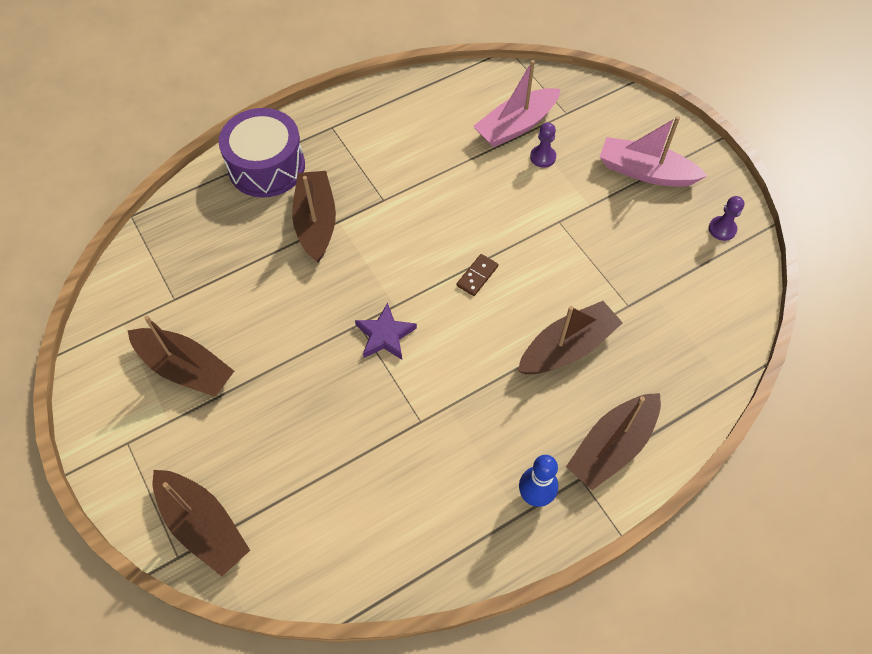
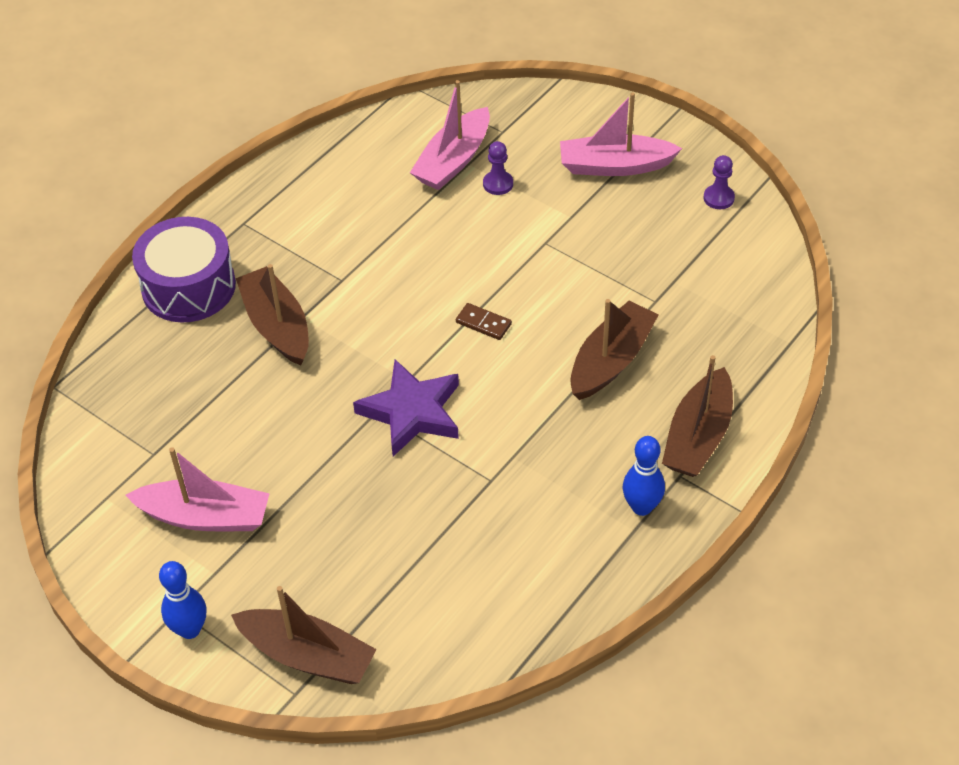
camera: 20 degrees left, 10 degrees down
brown boat [128,316,234,397] -> pink boat [126,447,270,531]
purple star [355,303,417,360] -> purple star [353,359,459,457], size x1.53
brown domino [457,254,498,296] -> brown domino turned 75 degrees counterclockwise [456,303,512,340]
none -> blue bowling pin [159,561,207,639]

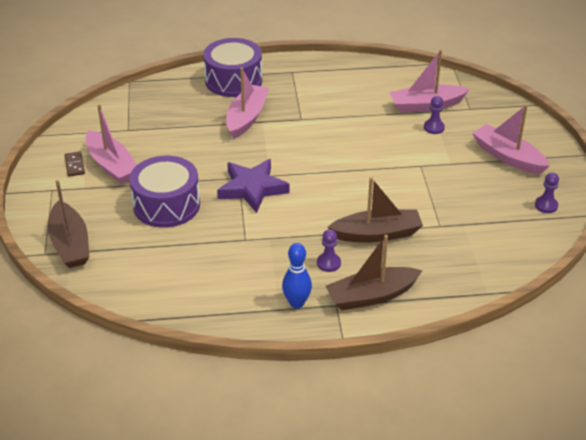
camera: 45 degrees right, 10 degrees down
blue bowling pin [159,561,207,639] -> none
brown boat [236,264,309,366] -> pink boat [226,67,269,139]
brown domino [456,303,512,340] -> brown domino moved to [65,151,85,177]
none -> purple drum [129,156,200,228]
none -> purple pawn [317,229,341,272]

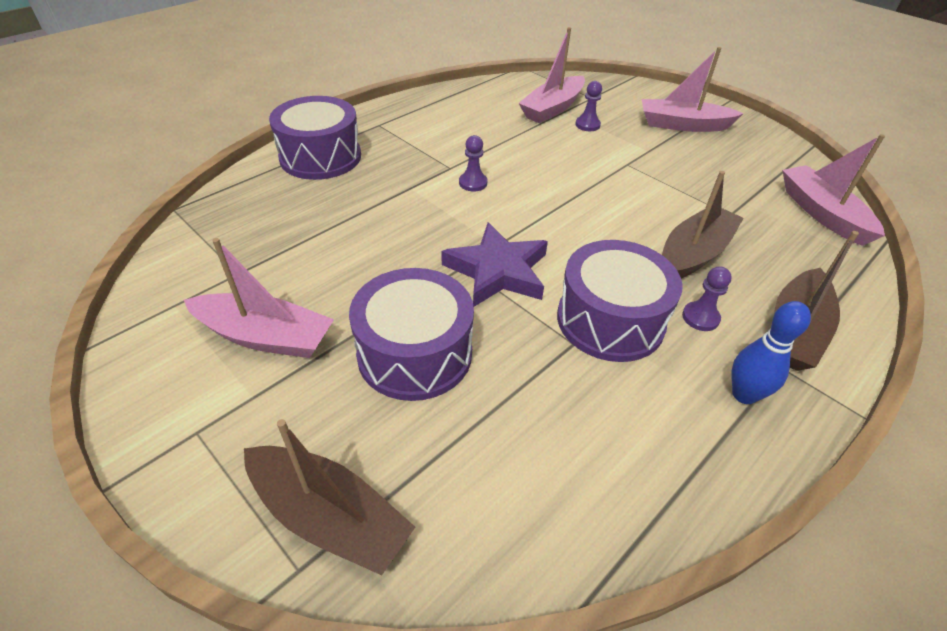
camera: 40 degrees left, 5 degrees up
brown domino [65,151,85,177] -> none
pink boat [226,67,269,139] -> pink boat moved to [782,134,885,246]
purple pawn [535,172,559,213] -> purple pawn moved to [459,135,487,192]
none -> purple drum [557,240,683,362]

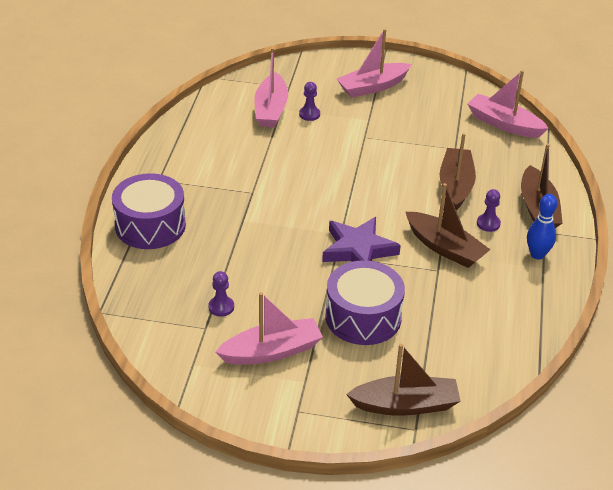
camera: 35 degrees left, 5 degrees down
purple pawn [459,135,487,192] -> purple pawn moved to [208,271,234,317]
purple drum [557,240,683,362] -> brown boat [406,183,491,268]

